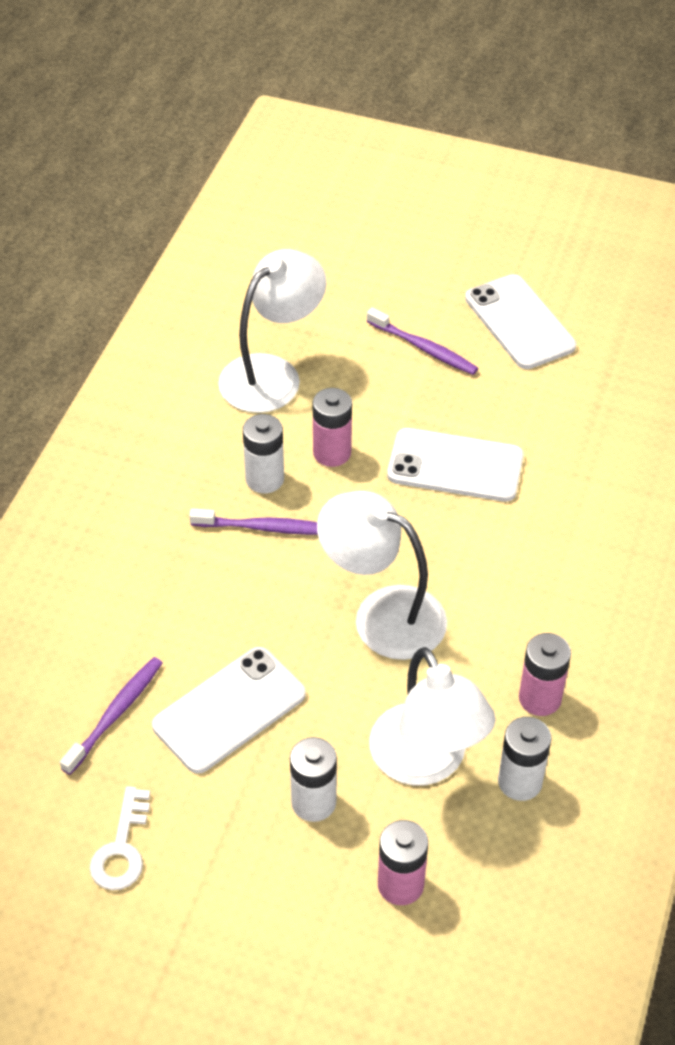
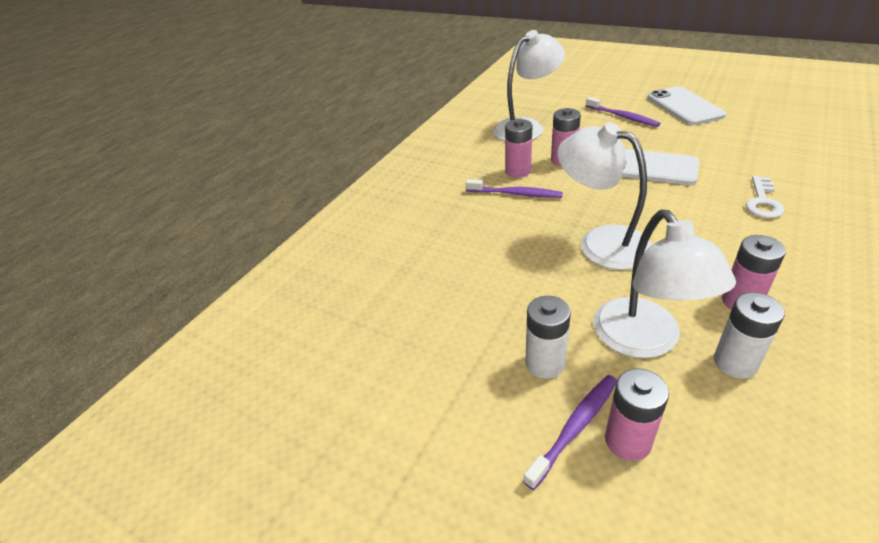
camera: 15 degrees right, 10 degrees down
purple toothbrush [60,657,162,775] -> purple toothbrush moved to [523,375,617,490]
white key [90,786,150,890] -> white key moved to [746,176,785,218]
white phone [152,647,306,774] -> none
white battery [243,414,284,493] -> pink battery [505,119,533,178]

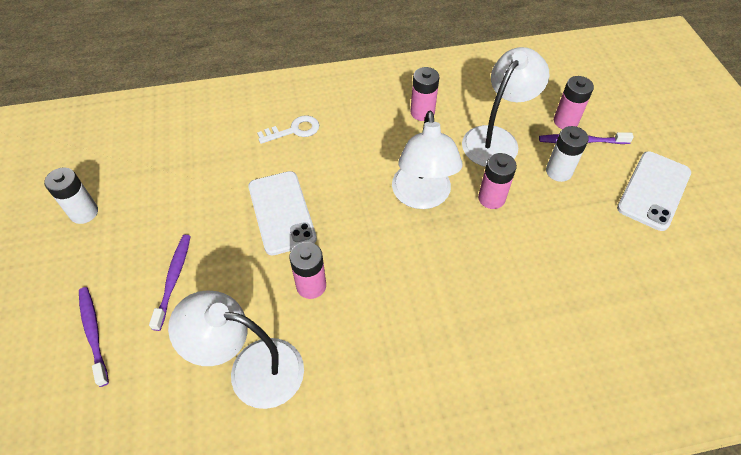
camera: 135 degrees left, 15 degrees up
purple toothbrush [466,179,563,198] -> purple toothbrush moved to [79,287,109,387]
pink battery [505,119,533,178] -> pink battery moved to [478,153,517,209]
white phone [647,86,726,125] -> white phone moved to [617,151,691,231]
white battery [714,292,785,379] -> white battery moved to [44,168,98,224]

